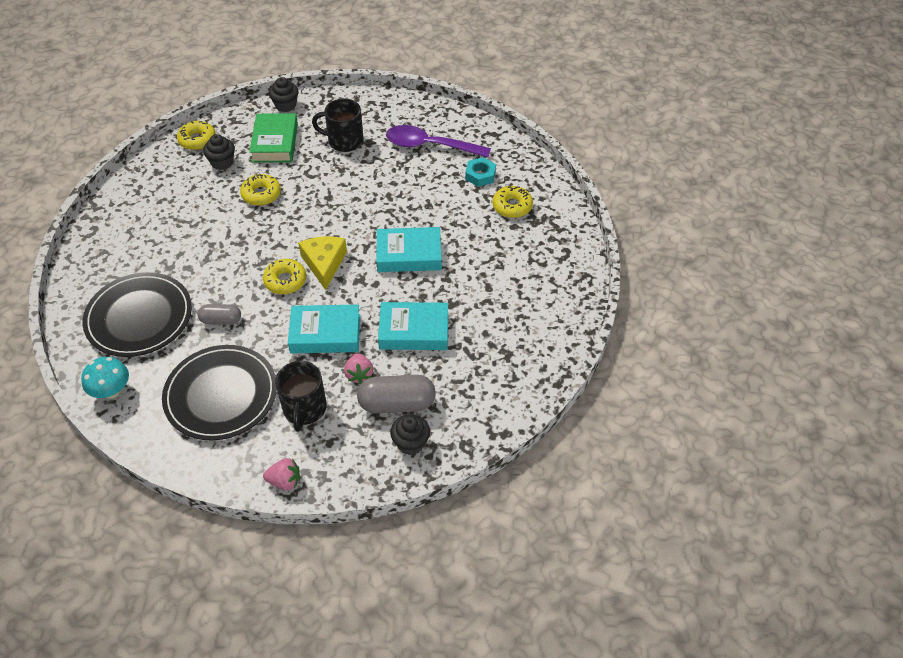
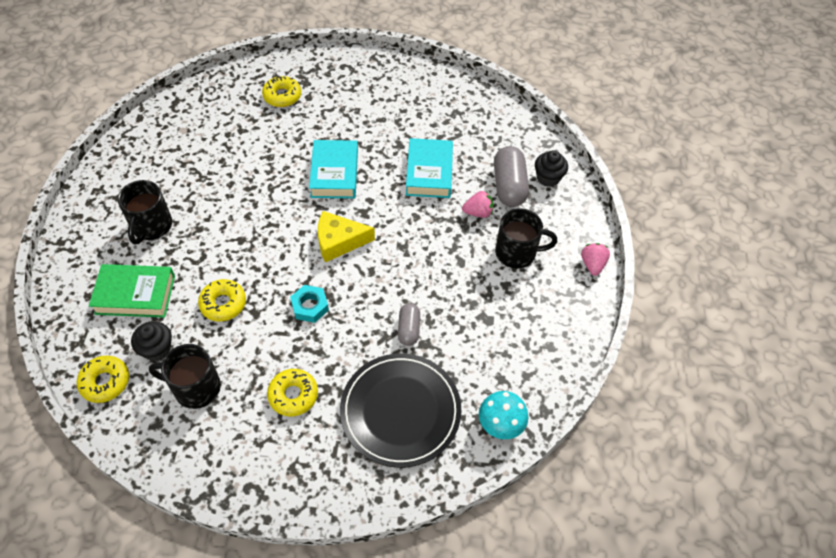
camera: 90 degrees left, 5 degrees up
black plate [162,345,277,441] -> none
yellow donut [263,259,306,294] -> yellow donut moved to [267,369,318,416]
black cupcake [269,77,299,112] -> none
turquoise book [288,305,360,353] -> none
purple spoon [386,125,491,158] -> none
turquoise nut [465,157,496,187] -> turquoise nut moved to [290,285,329,323]
none -> black mug [149,344,221,409]

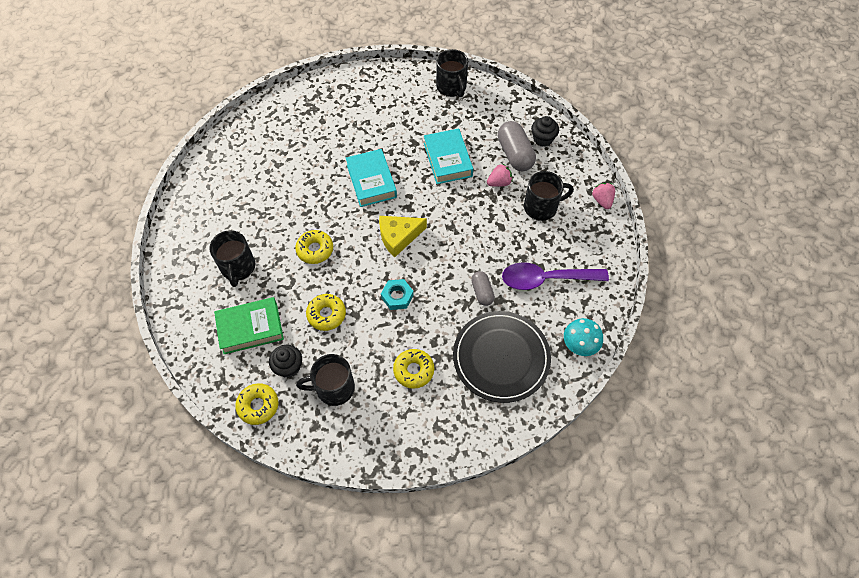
camera: 15 degrees left, 5 degrees up
yellow donut [262,76,301,107] -> yellow donut moved to [295,230,333,264]
none -> black mug [436,49,468,97]
none -> purple spoon [502,262,609,290]

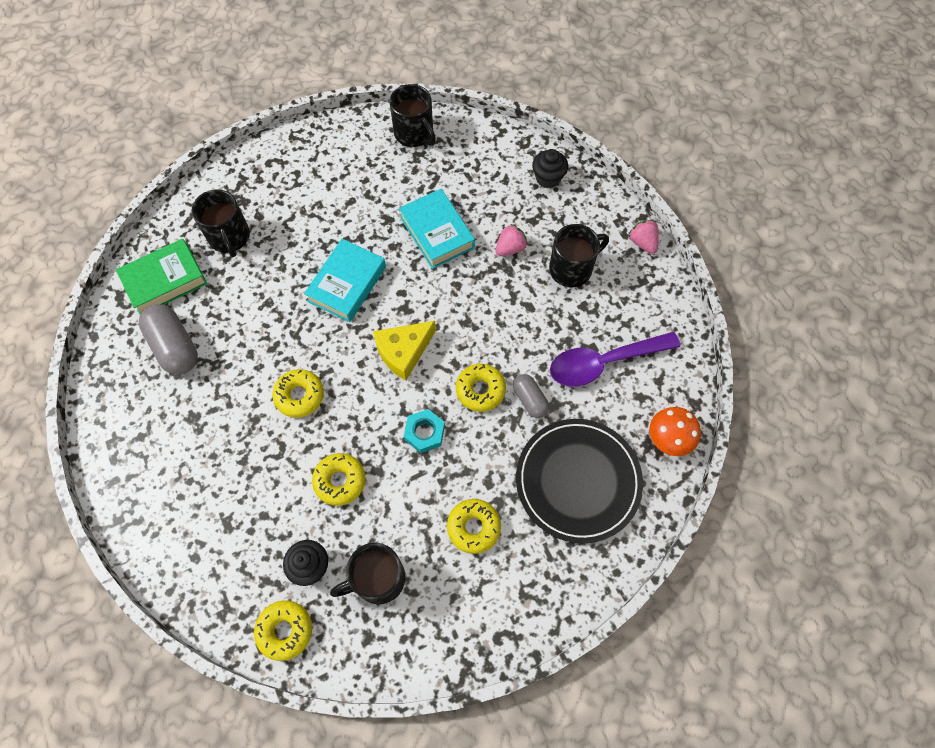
camera: 15 degrees left, 5 degrees up
black mug [209,230,255,287] -> black mug moved to [192,189,250,257]
green book [214,297,284,354] -> green book moved to [116,239,207,315]
turquoise book [346,149,397,207] -> turquoise book turned 60 degrees clockwise [304,239,386,322]
grey capsule [498,121,536,171] -> grey capsule moved to [139,304,198,375]
turquoise mushroom [564,318,603,356] -> orange mushroom [650,407,701,456]
none -> yellow donut [456,364,506,412]

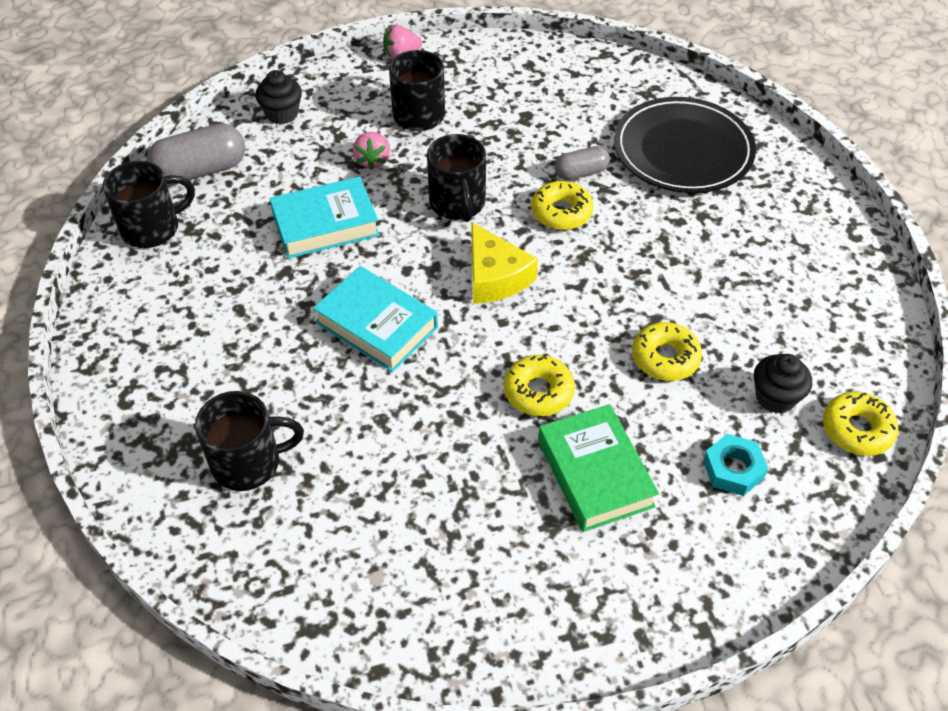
camera: 80 degrees left, 15 degrees down
green book [116,239,207,315] -> green book moved to [538,404,659,532]
grey capsule [139,304,198,375] -> grey capsule moved to [146,123,246,184]
black mug [330,543,406,604] -> black mug moved to [427,134,486,222]
turquoise nut [404,409,445,453] -> turquoise nut moved to [703,434,768,496]
yellow donut [447,499,501,554] -> none
pink strawberry [495,224,528,256] -> pink strawberry turned 150 degrees counterclockwise [353,132,390,170]
purple spoon [550,332,681,387] -> none
orange mushroom [650,407,701,456] -> none

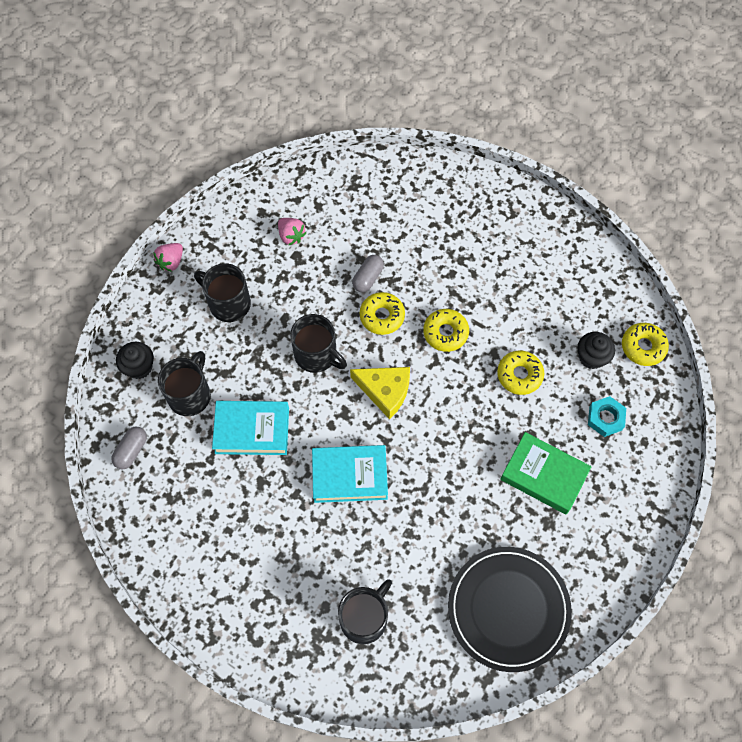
camera: 40 degrees left, 15 degrees up
black mug [103,161,195,248] -> black mug moved to [158,351,211,416]
grey capsule [146,123,246,184] -> grey capsule [111,427,147,469], size x0.59
turquoise book [270,176,380,259] -> turquoise book turned 60 degrees clockwise [212,401,289,455]
pink strawberry [353,132,390,170] -> pink strawberry moved to [278,218,306,245]
yellow donut [504,354,575,416] -> yellow donut moved to [423,309,469,352]
black plate [614,97,756,193] -> black plate moved to [448,547,572,672]

